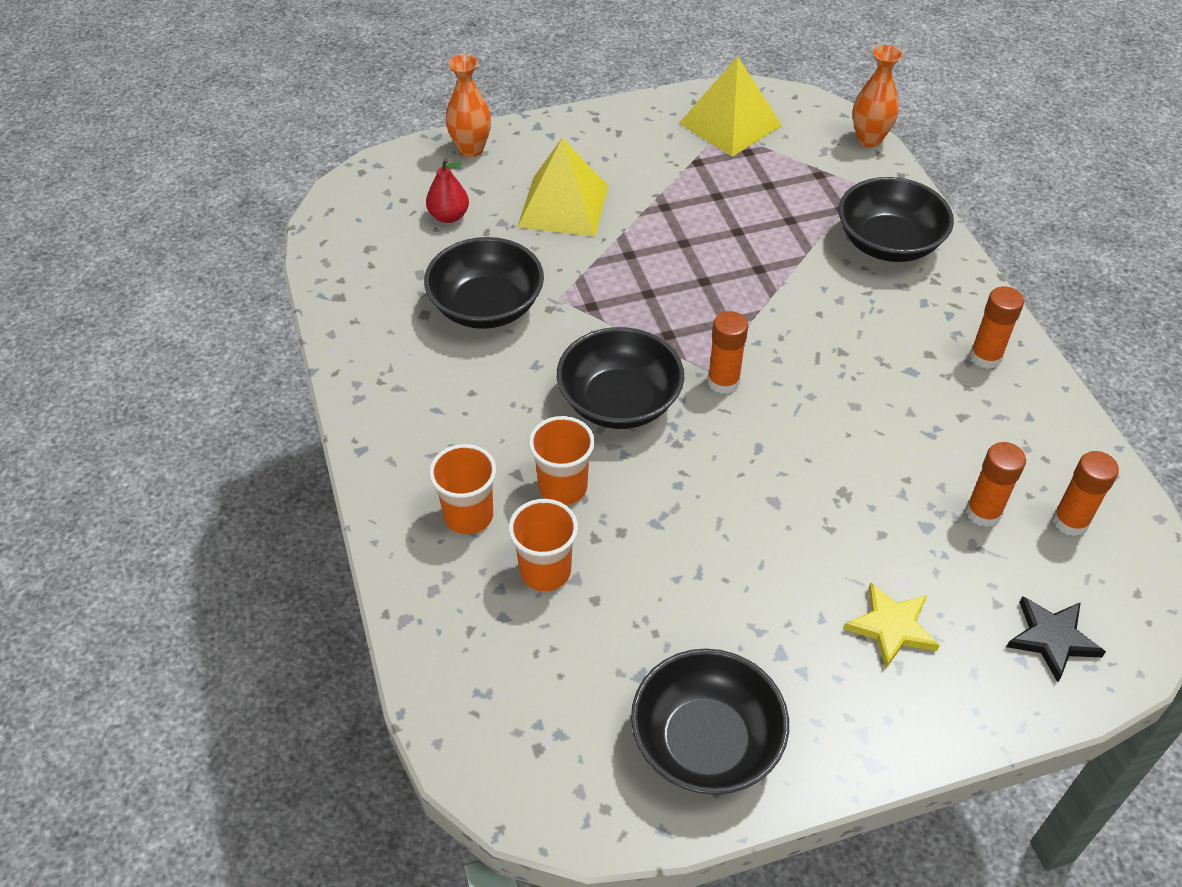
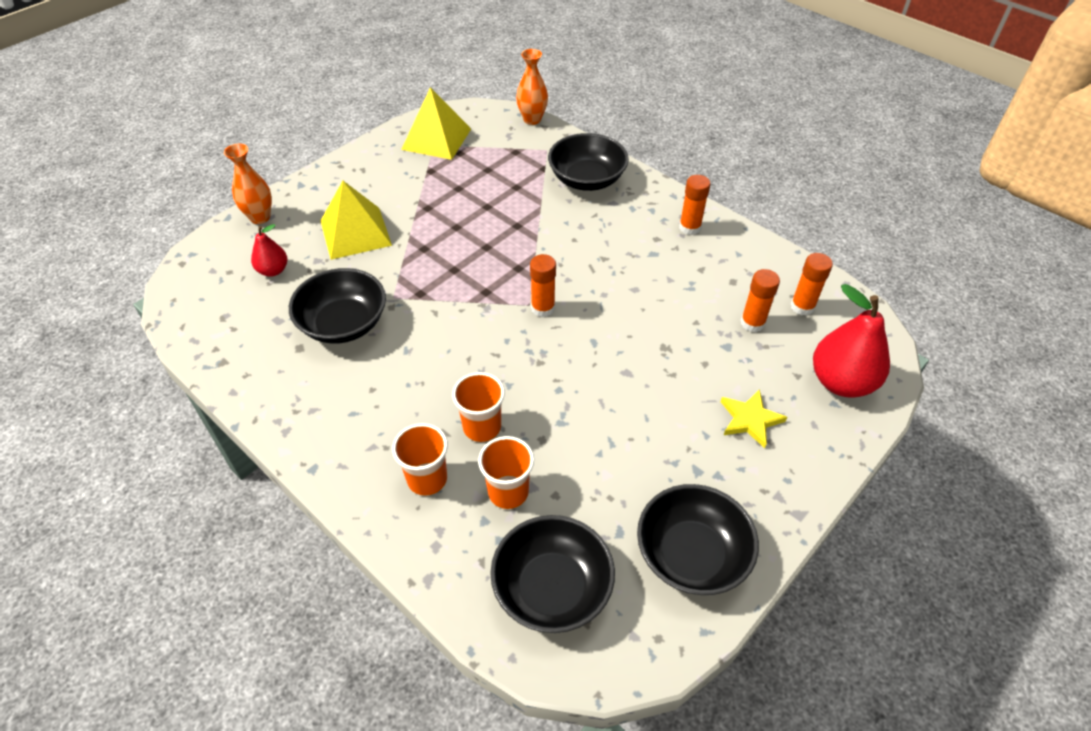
camera: 30 degrees left, 0 degrees up
black bowl [557,327,684,429] -> black bowl moved to [490,515,615,633]
black star [1006,596,1106,682] -> red pear [813,284,890,398]

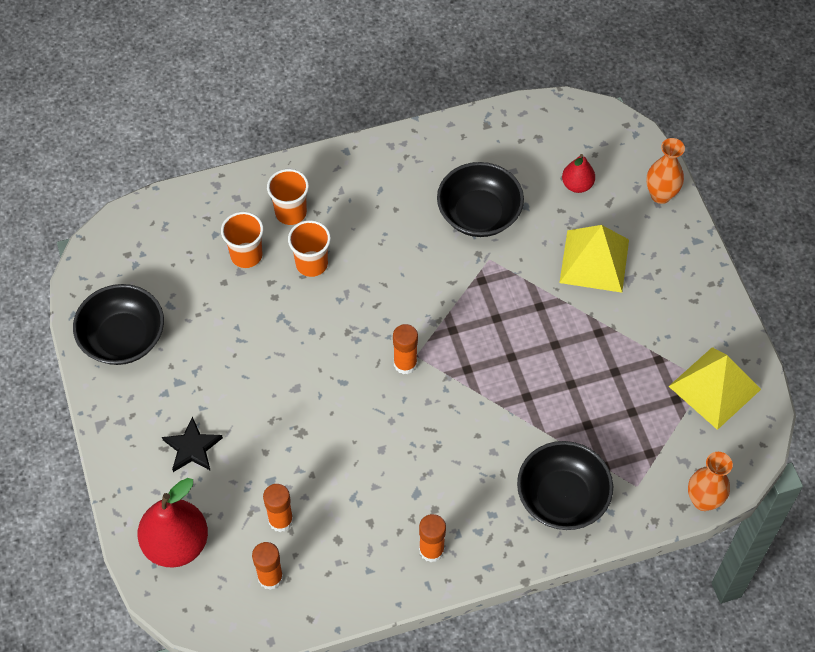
camera: 120 degrees right, 10 degrees up
black bowl [490,515,615,633] -> none
yellow star [721,389,787,448] -> black star [162,416,223,472]

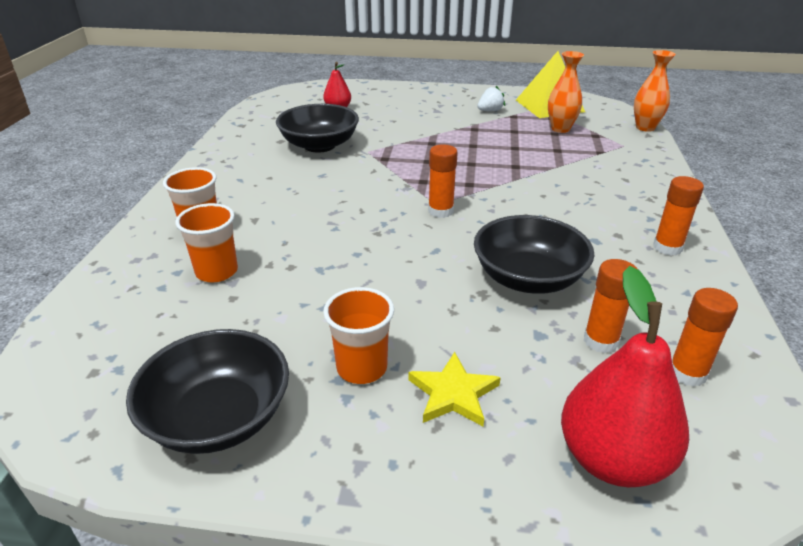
camera: 65 degrees left, 25 degrees down
black star [162,416,223,472] -> yellow star [408,352,501,426]
orange cup [288,220,331,277] -> orange cup moved to [323,287,394,384]
black bowl [517,441,613,530] -> black bowl moved to [474,215,595,294]
yellow pyramid [559,225,629,293] -> none
orange vase [646,138,685,204] -> orange vase moved to [548,51,584,133]
none -> white strawberry [478,86,505,111]

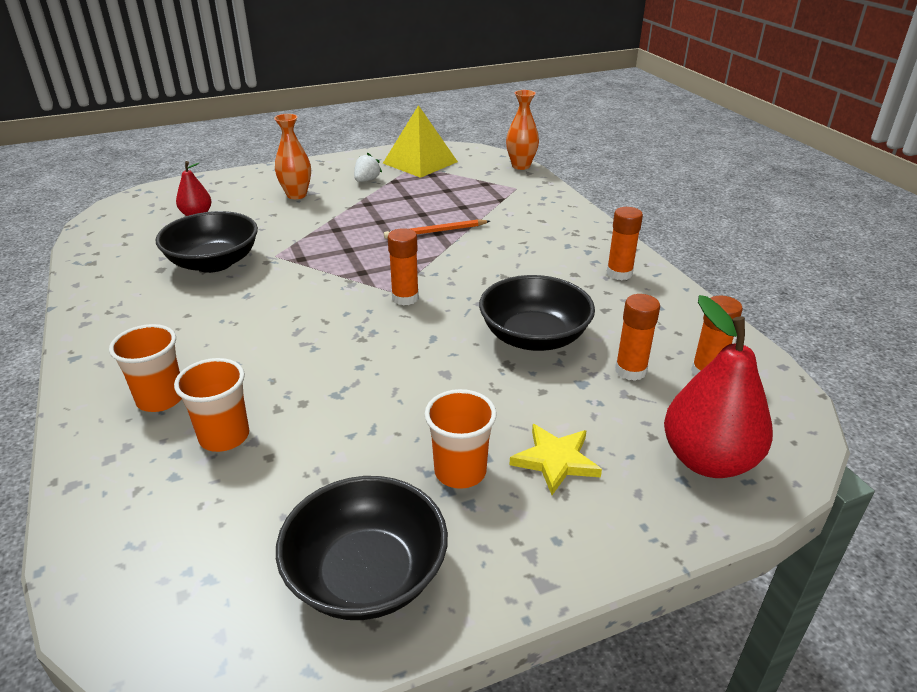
camera: 30 degrees left, 0 degrees up
orange vase [548,51,584,133] -> orange vase moved to [274,114,311,199]
none -> orange pencil [384,219,490,239]

